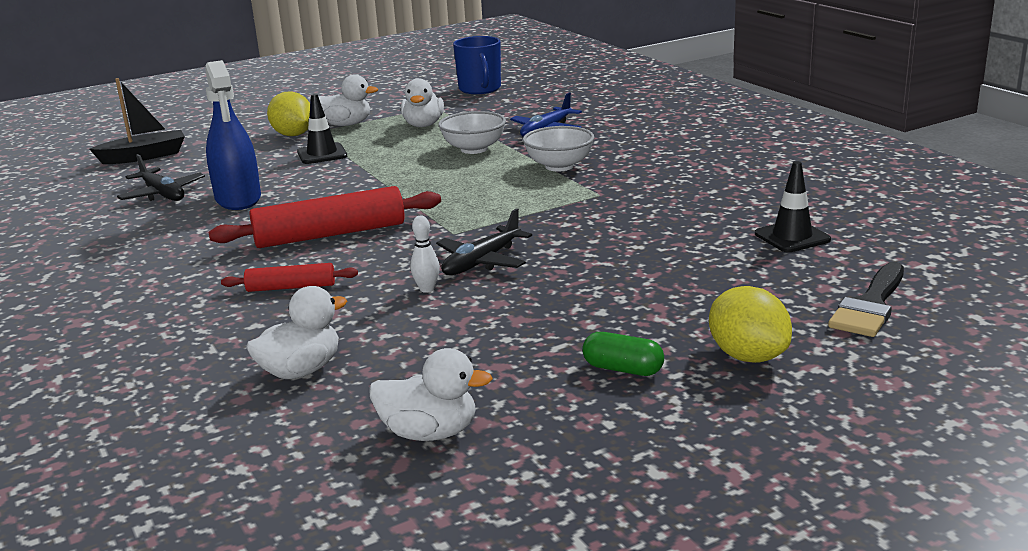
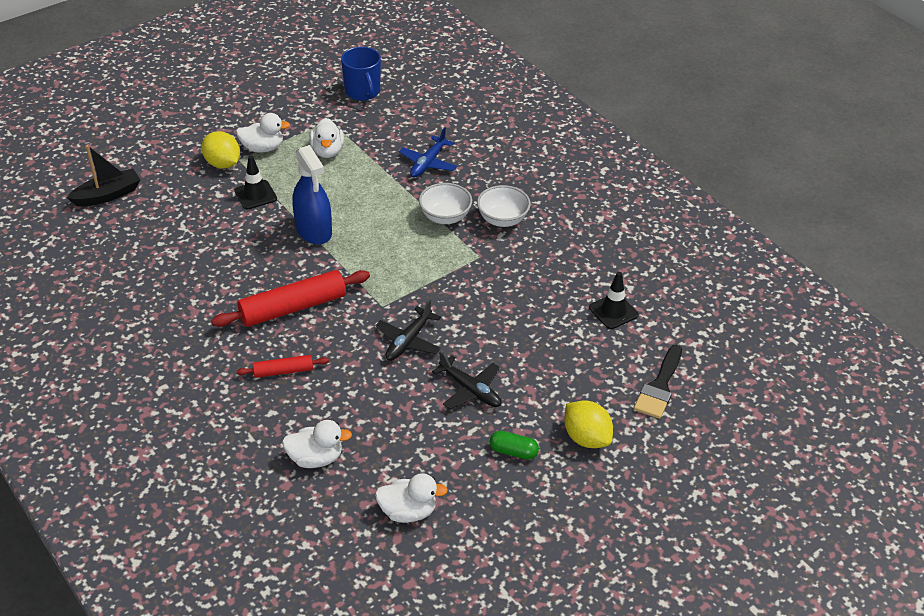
camera: 10 degrees left, 20 degrees up
black plane [117,154,205,201] -> black plane moved to [432,351,502,409]
blue spray bottle [205,60,261,210] -> blue spray bottle moved to [292,145,332,245]
white duck [246,286,347,379] -> white duck turned 45 degrees clockwise [282,420,352,468]
white bowling pin [410,215,440,293] -> none
white bowl [438,111,506,154] -> white bowl moved to [477,185,531,227]

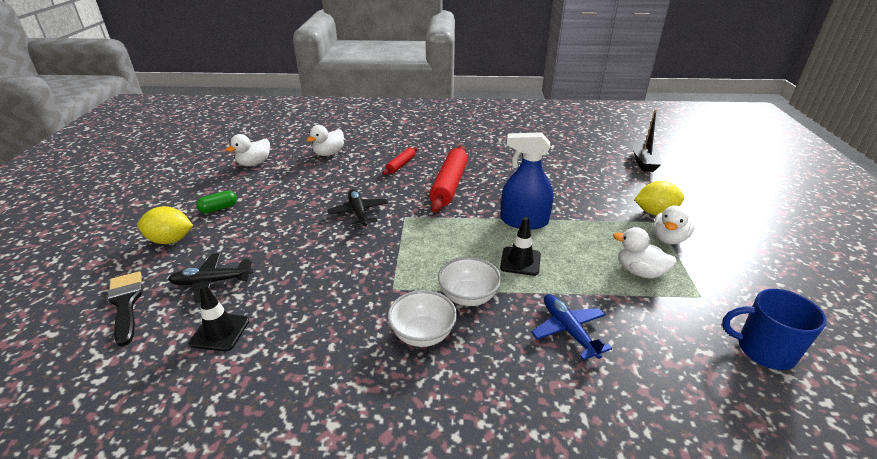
camera: 130 degrees right, 10 degrees down
black traffic cone [235,156,277,209] -> black traffic cone moved to [500,217,541,276]
black plane [432,351,502,409] -> black plane moved to [168,253,253,303]

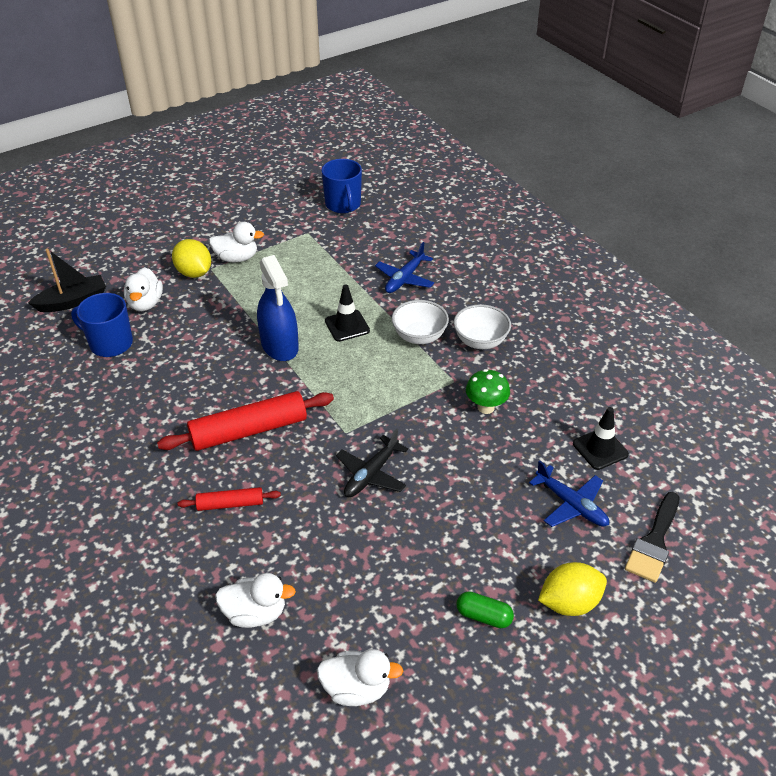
camera: 125 degrees left, 10 degrees up
yellow lemon [137,206,193,244] -> yellow lemon turned 75 degrees counterclockwise [538,562,607,616]
black plane [168,253,253,303] -> blue plane [529,460,609,527]
white duck [613,227,677,279] -> white duck moved to [124,267,163,311]
none -> blue mug [71,293,133,357]
none -> green mushroom [466,369,510,414]

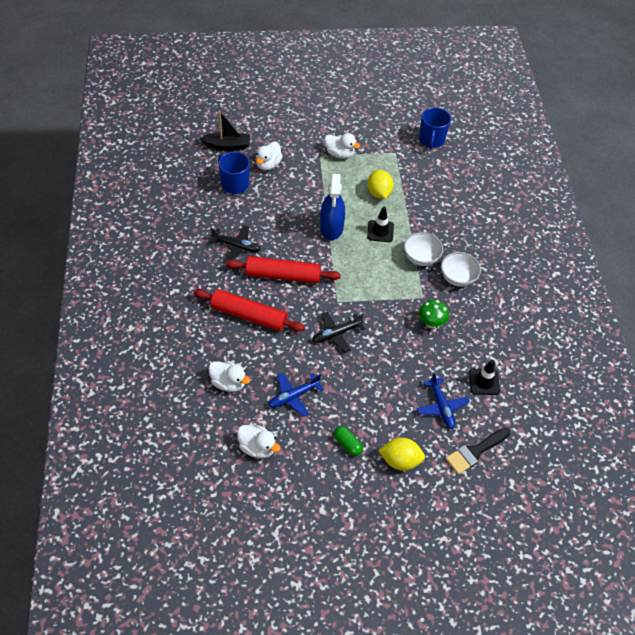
camera: 25 degrees right, 10 degrees up
yellow lemon [172,239,211,278] -> yellow lemon moved to [367,170,394,199]
red rolling pin [178,487,281,511] -> red rolling pin [194,289,305,332], size x1.89
blue plane [375,242,434,293] -> blue plane moved to [268,373,324,417]
none -> black plane [210,225,261,261]

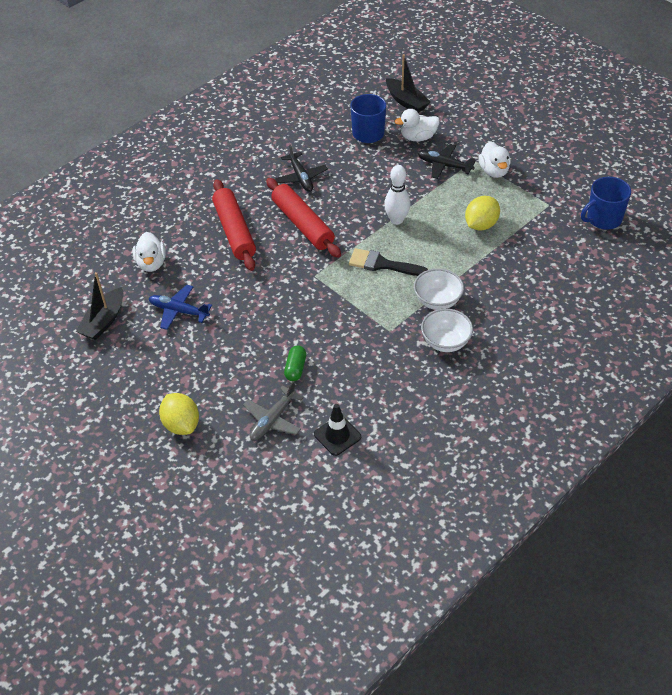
camera: 55 degrees right, 5 degrees down
white duck [237,425,280,458] -> black boat [76,272,123,340]
black plane [312,311,366,353] -> black plane moved to [418,144,476,179]
blue spray bottle [320,174,345,240] -> white bowling pin [384,165,410,225]
green capsule [334,426,363,456] -> green capsule moved to [284,345,306,381]
black traffic cone [367,207,394,242] -> none
blue plane [416,372,469,429] -> grey plane [243,381,304,440]
green mushroom [419,300,449,329] -> none
black brush [446,428,510,474] -> black brush moved to [349,248,428,276]

